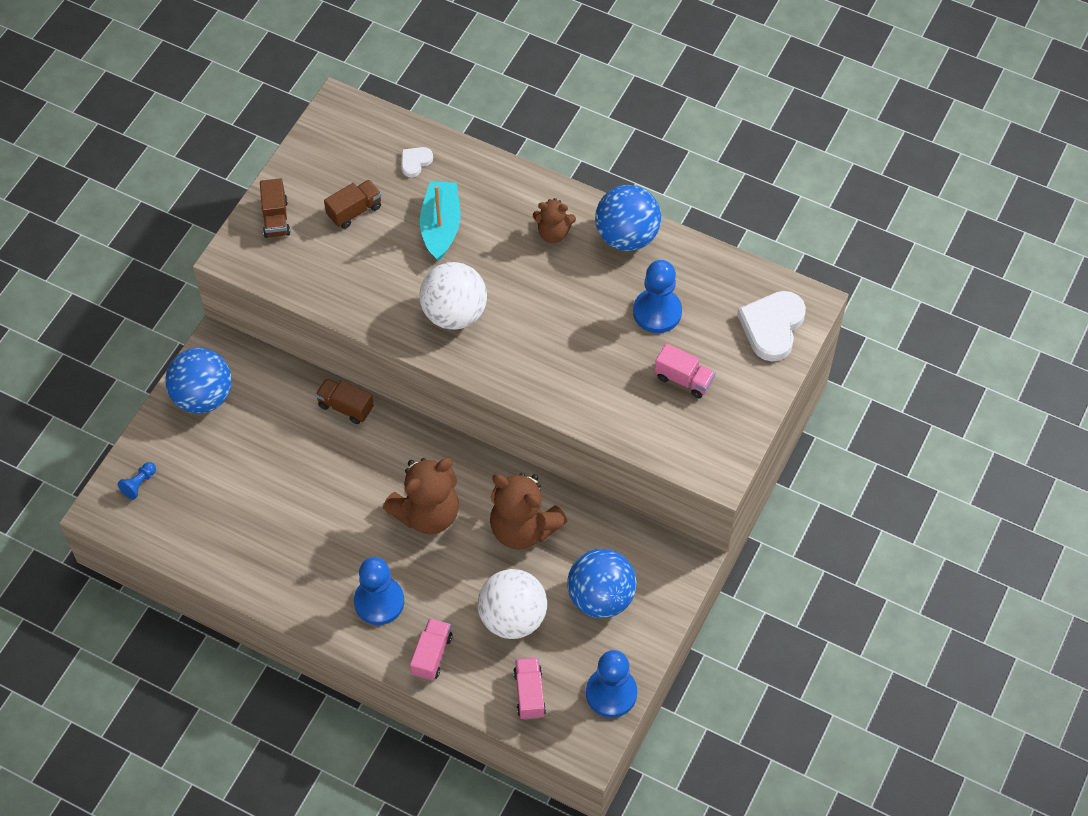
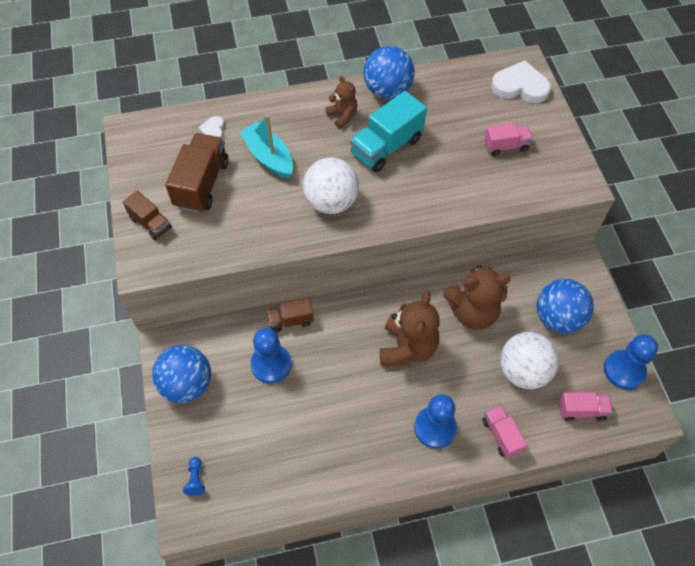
camera: 40 degrees left, 0 degrees up
brown truck [324,180,382,229] -> brown truck [165,133,229,213], size x1.72
pink truck [513,657,546,720] -> pink truck turned 135 degrees clockwise [559,392,613,421]
brown teddy bear [533,198,576,243] -> brown teddy bear turned 90 degrees counterclockwise [325,76,358,129]
blue pawn [633,260,682,333] -> blue pawn moved to [251,328,291,384]
white heart [737,291,806,362] -> white heart turned 120 degrees clockwise [491,60,551,103]
none -> turquoise truck [350,91,427,172]

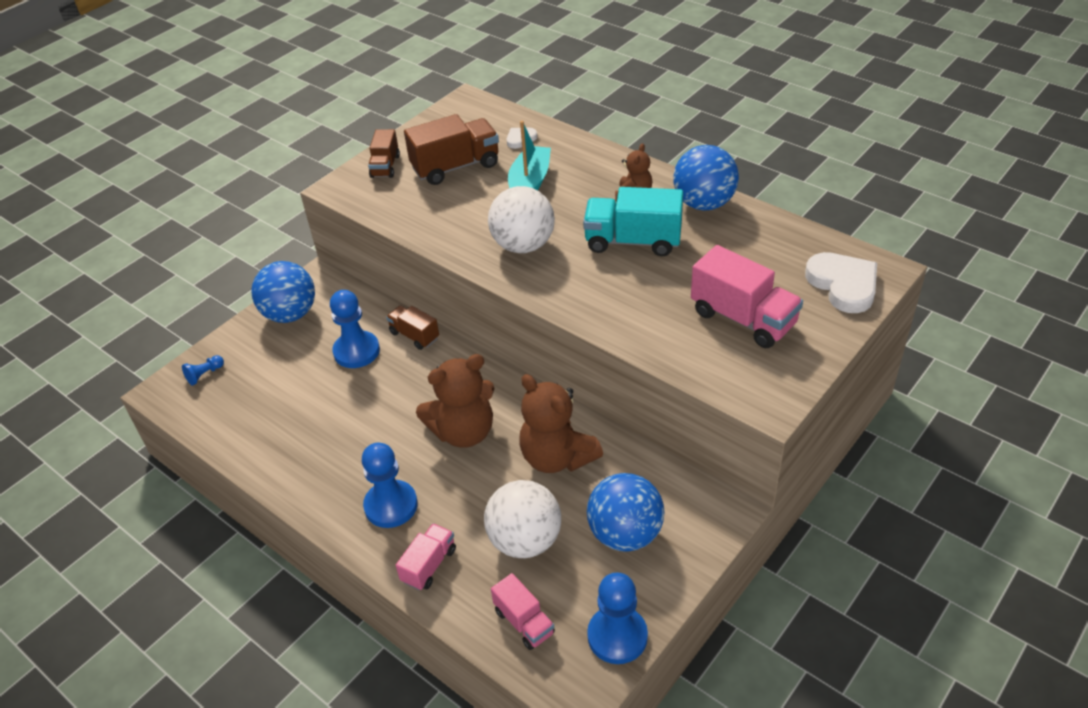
camera: 55 degrees right, 15 degrees down
pink truck [484,123,533,156] -> pink truck [691,245,803,348], size x1.72

